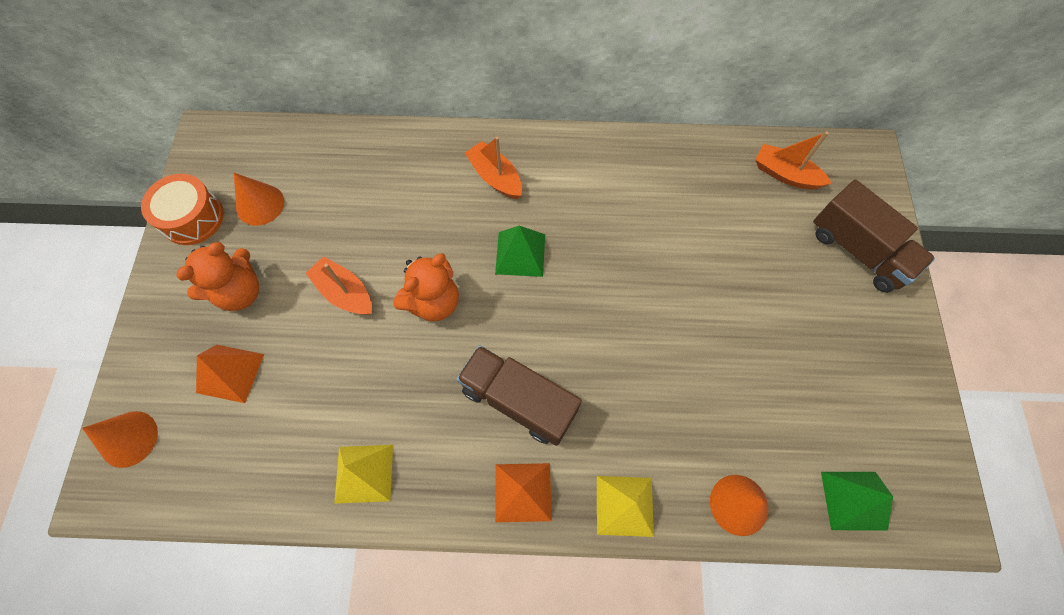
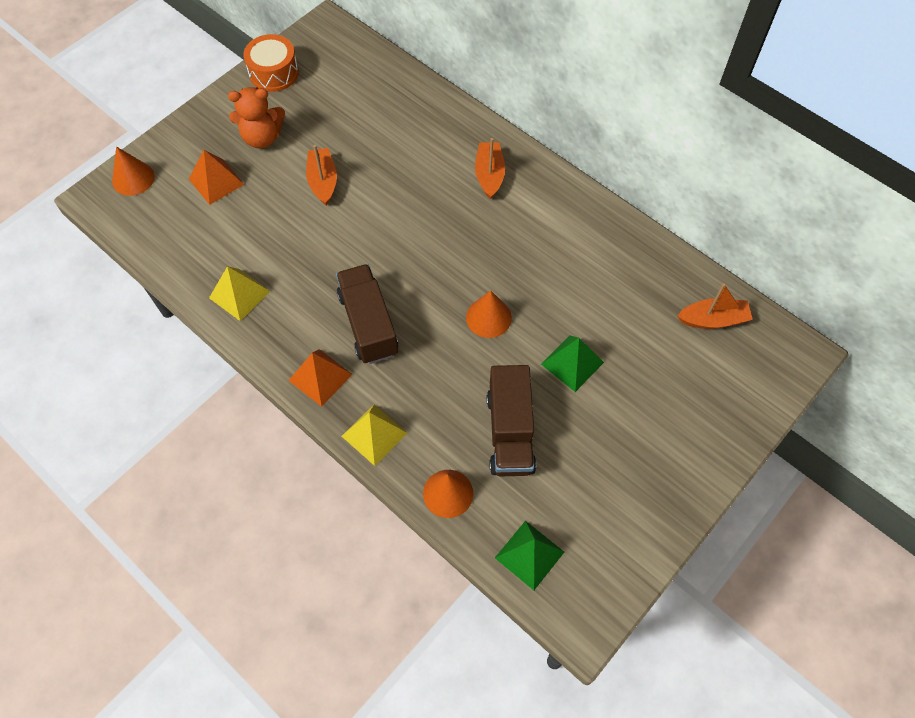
camera: 40 degrees right, 5 degrees down
orange cone [234,173,284,226] -> orange cone moved to [466,290,512,338]
orange teddy bear [393,253,459,321] -> none
green pyramid [495,226,545,277] -> green pyramid moved to [541,335,604,392]
orange boat [755,132,832,189] -> orange boat turned 105 degrees clockwise [677,283,753,329]
brown truck [813,180,935,293] -> brown truck moved to [487,365,536,476]

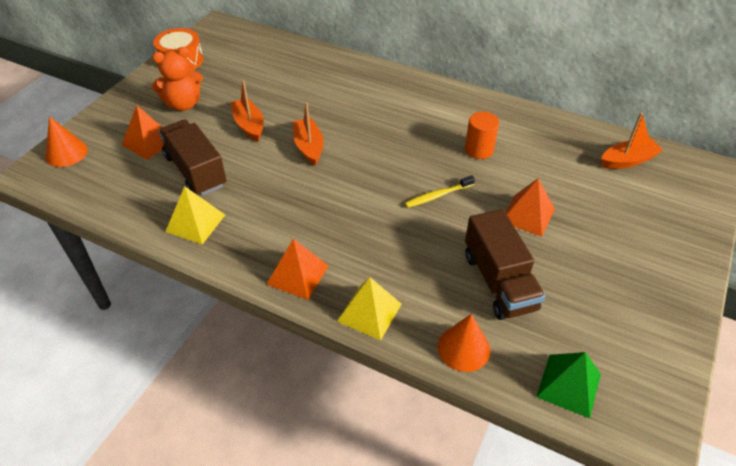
camera: 15 degrees left, 15 degrees down
brown truck [336,264,398,364] -> brown truck moved to [159,120,227,196]
orange cone [466,290,512,338] -> yellow toothbrush [405,175,475,208]
orange boat [475,138,505,199] -> orange boat moved to [293,102,324,166]
green pyramid [541,335,604,392] -> orange pyramid [506,178,555,237]
none -> orange cylinder [465,112,499,159]

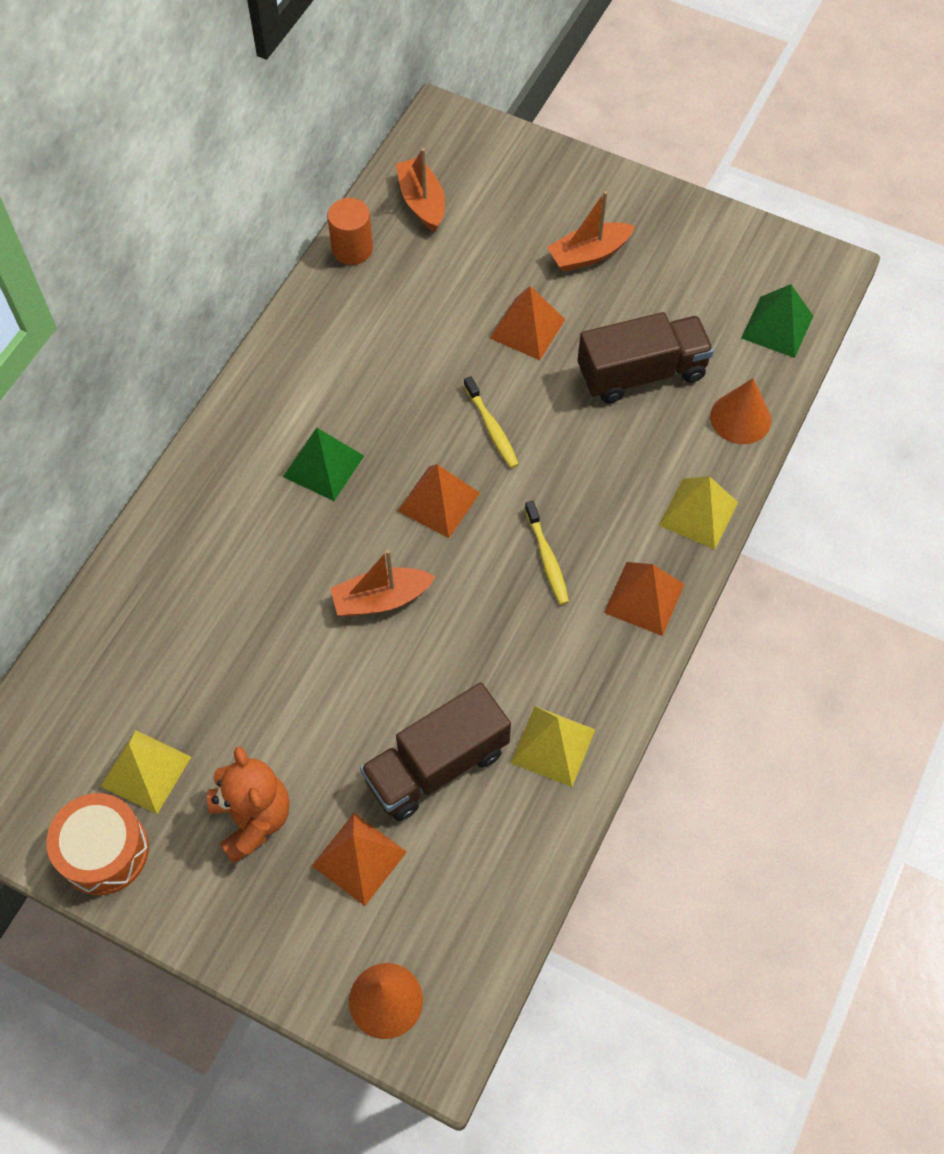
camera: 90 degrees left, 15 degrees up
orange boat [230,80,264,142] -> orange boat moved to [547,191,635,272]
orange cylinder [465,112,499,159] -> orange cylinder moved to [327,198,373,265]
none -> yellow pyramid [101,730,191,814]
none -> green pyramid [283,428,364,501]
none -> orange pyramid [398,464,480,538]
none -> yellow toothbrush [525,501,569,605]

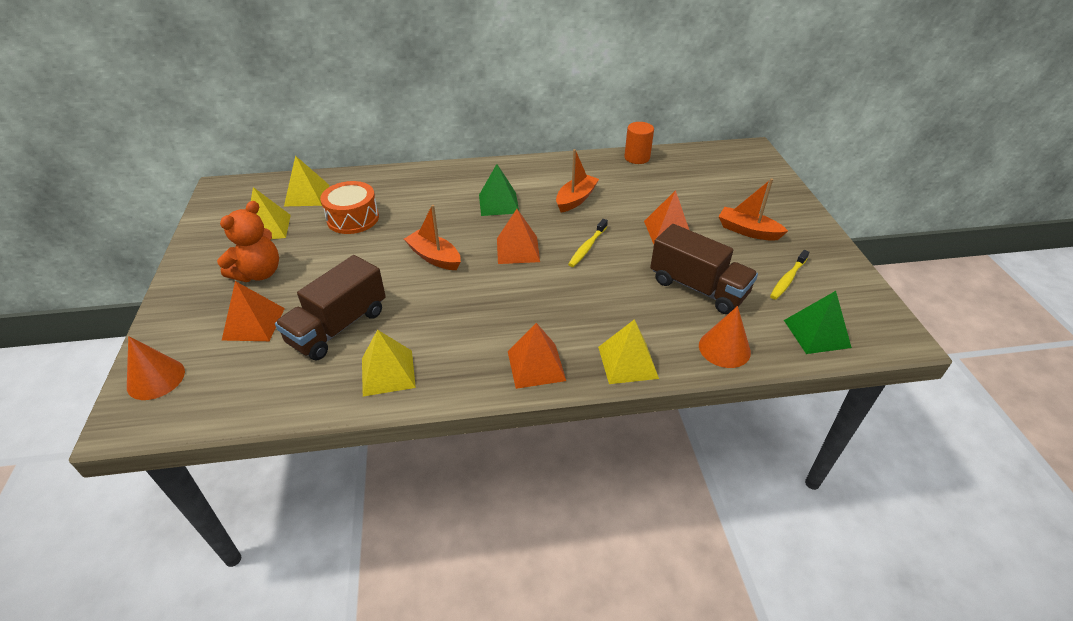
camera: 55 degrees right, 20 degrees down
orange drum [46,793,149,895] -> orange drum moved to [320,181,379,234]
brown truck [360,683,511,821] -> brown truck turned 75 degrees counterclockwise [275,255,386,360]
orange boat [396,148,445,232] -> orange boat moved to [556,149,599,213]
yellow toothbrush [525,501,569,605] -> yellow toothbrush moved to [770,250,809,300]
none -> yellow pyramid [284,156,330,206]

